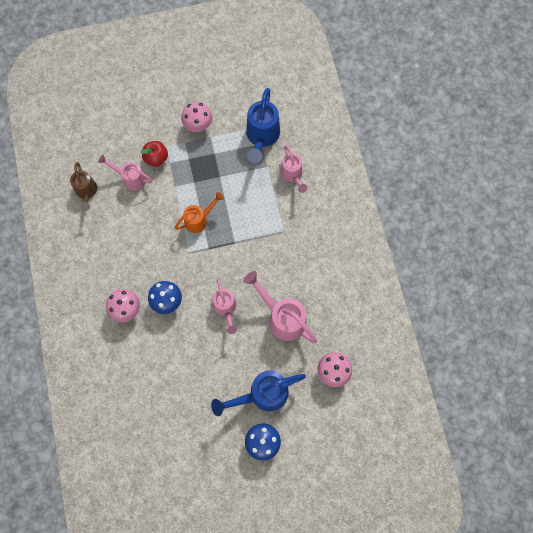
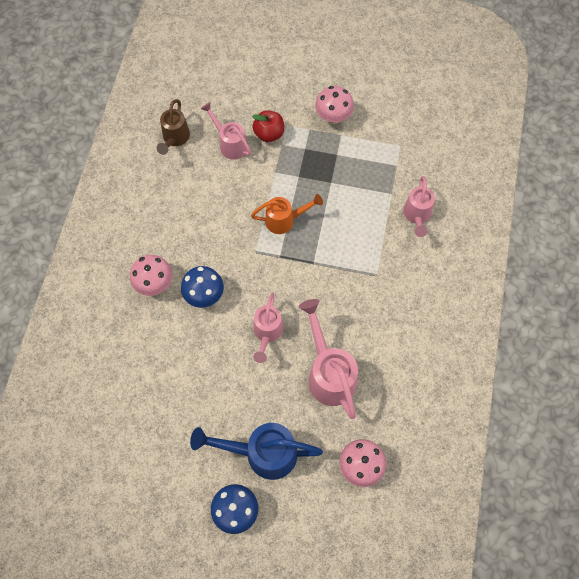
camera: 25 degrees right, 5 degrees down
blue watering can [246,88,280,163] -> none

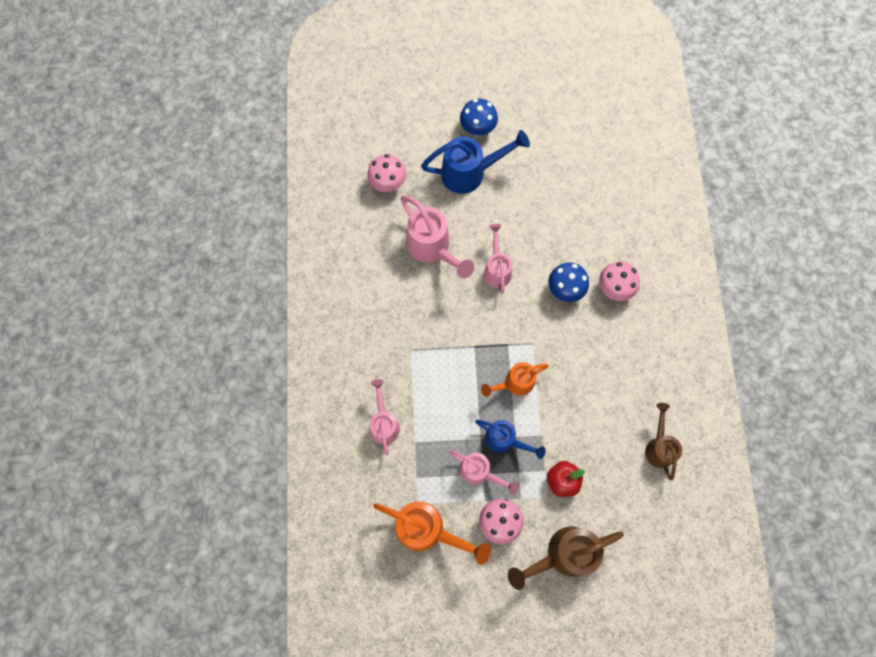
camera: 165 degrees right, 5 degrees up
pink watering can [201,102,252,160] -> pink watering can moved to [450,451,519,495]
none -> orange watering can [374,501,491,565]
none -> blue watering can [475,420,546,459]
none -> brown watering can [508,527,624,590]

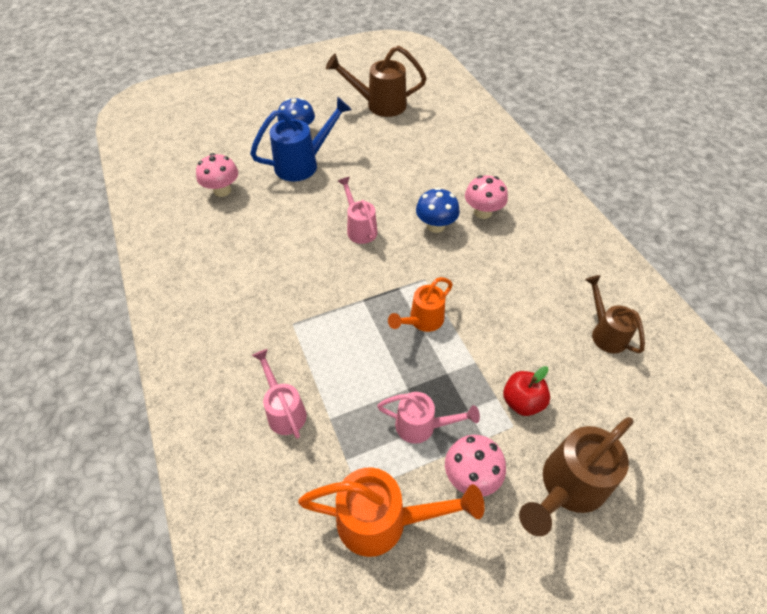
camera: 20 degrees left, 20 degrees down
pink watering can [401,196,474,278] -> none
blue watering can [475,420,546,459] -> none
none -> brown watering can [326,46,427,117]

